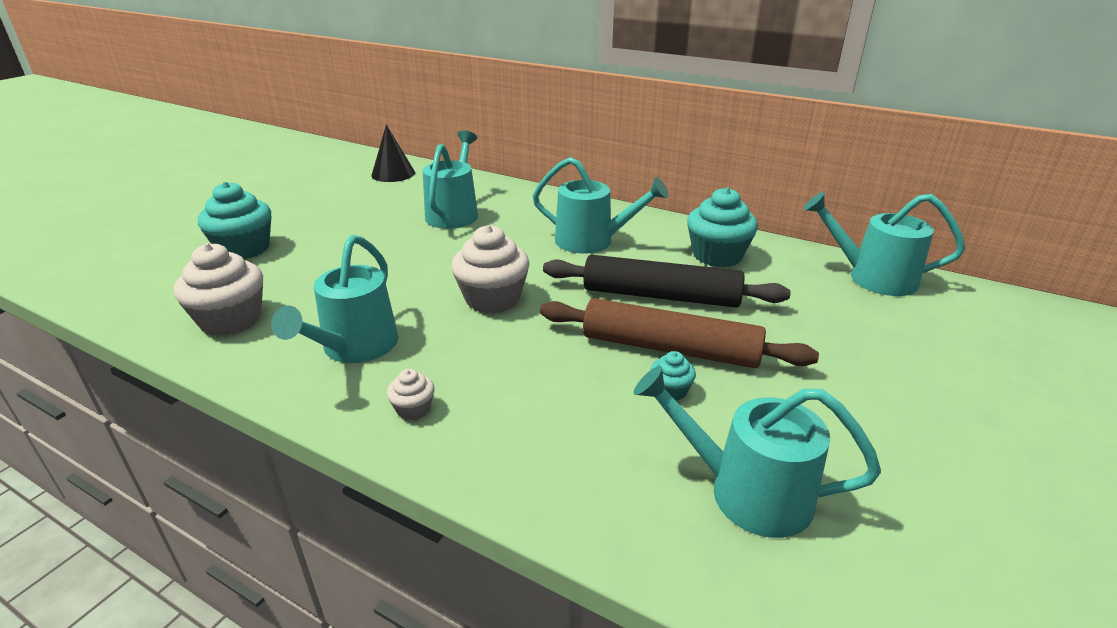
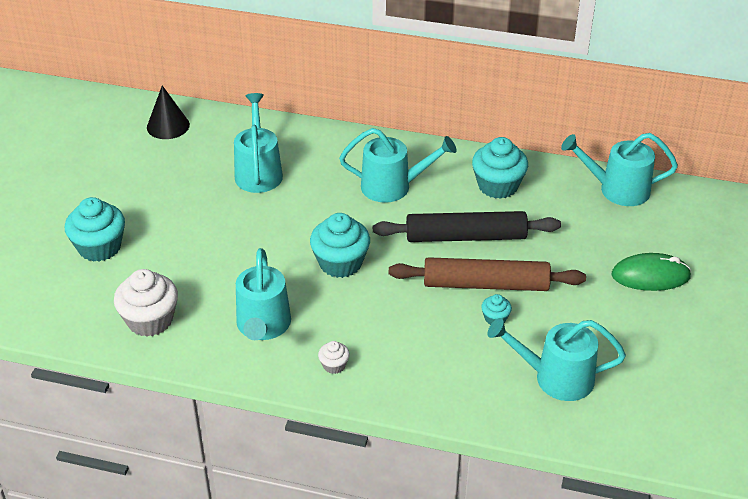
camera: 15 degrees left, 10 degrees up
white cupcake [451,225,530,314] -> turquoise cupcake [310,213,370,278]
none -> green mouse [612,253,691,291]

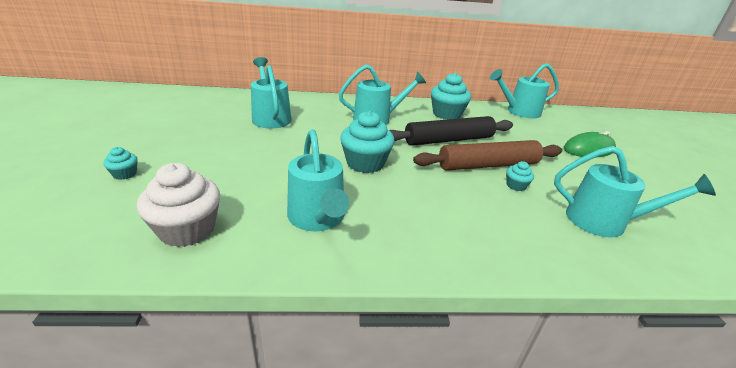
camera: 20 degrees left, 10 degrees down
turquoise cupcake [65,197,125,262] -> turquoise cupcake [103,147,137,180], size x0.48
black cone [147,85,190,139] -> none
white cupcake [318,341,350,374] -> none
turquoise watering can [487,318,626,401] -> turquoise watering can turned 150 degrees counterclockwise [554,146,716,238]

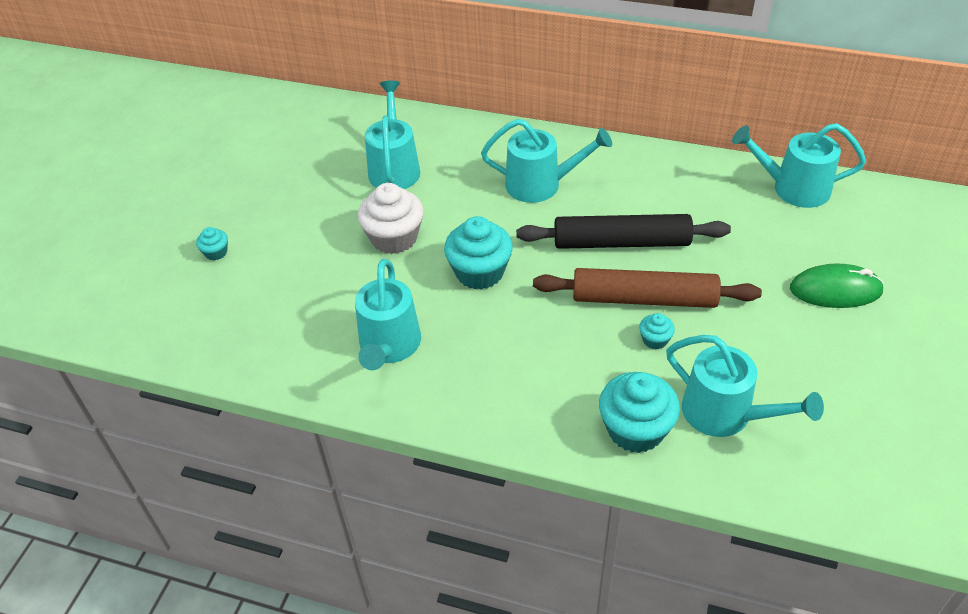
camera: 25 degrees right, 15 degrees up
white cupcake [137,163,220,247] -> white cupcake moved to [358,183,423,254]
turquoise cupcake [431,73,471,120] -> turquoise cupcake moved to [599,372,680,453]

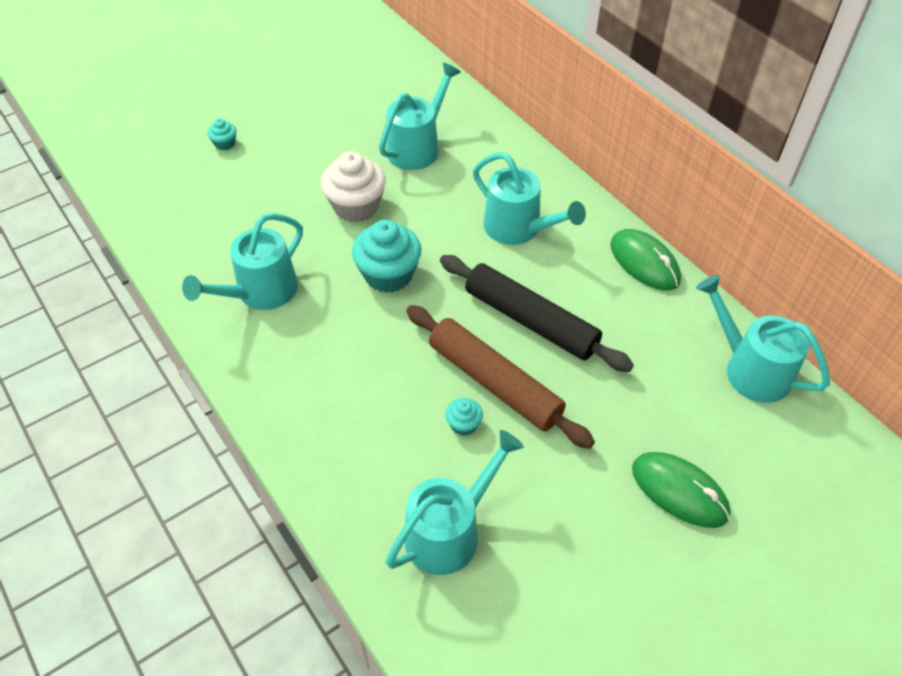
camera: 35 degrees right, 5 degrees up
turquoise cupcake [599,372,680,453] -> none
turquoise watering can [666,335,824,437] -> turquoise watering can turned 120 degrees counterclockwise [386,430,524,575]
none -> green mouse [610,229,681,290]

